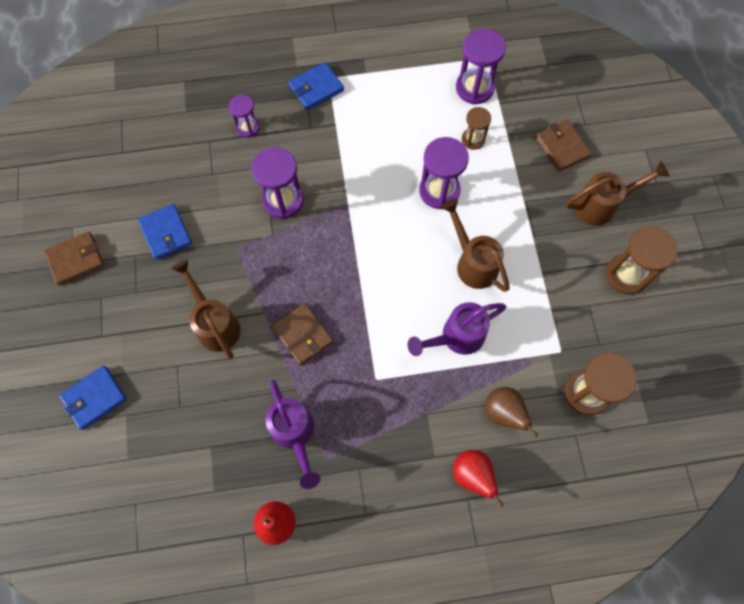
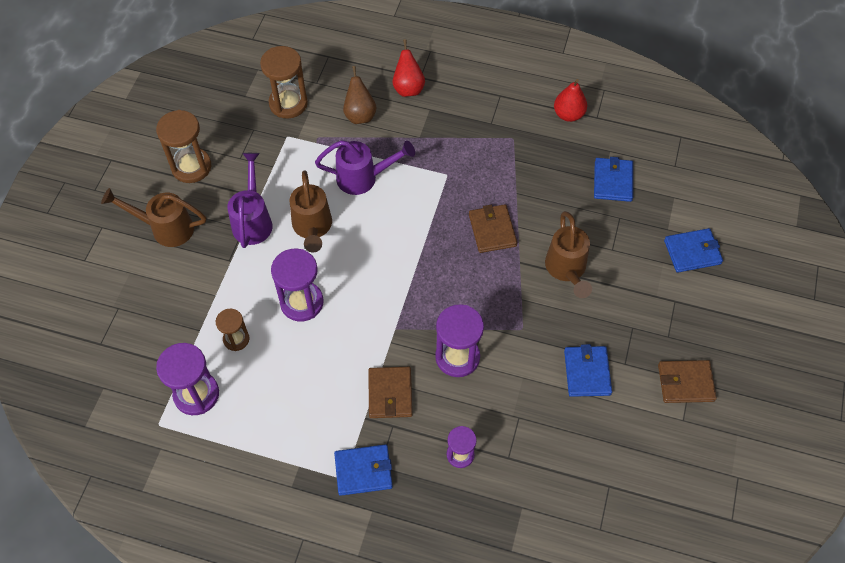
camera: 155 degrees left, 10 degrees down
purple watering can [266,379,321,489] -> purple watering can moved to [227,153,272,248]
brown wallet [535,120,592,172] -> brown wallet moved to [368,367,412,418]
none -> blue wallet [594,157,633,202]

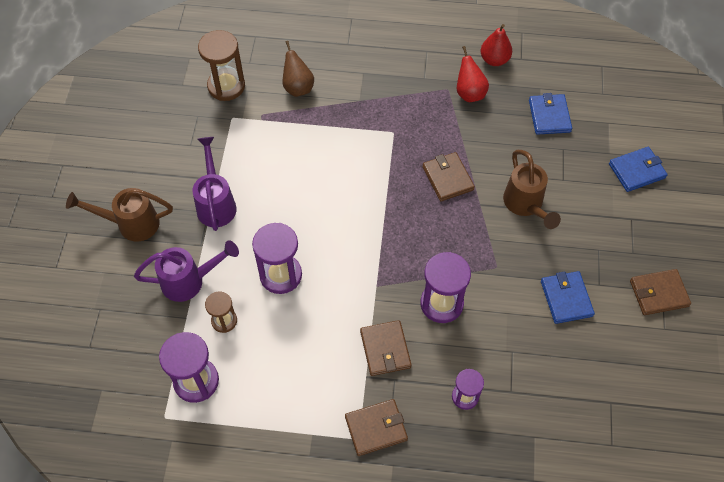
camera: 10 degrees left, 0 degrees up
brown hourglass [156,110,211,183] -> none
brown watering can [290,170,332,252] -> none
purple watering can [315,140,415,195] -> purple watering can moved to [134,241,239,302]
blue wallet [334,444,393,496] -> brown wallet [345,399,408,456]
red pear [393,39,425,97] -> red pear moved to [457,46,489,102]

